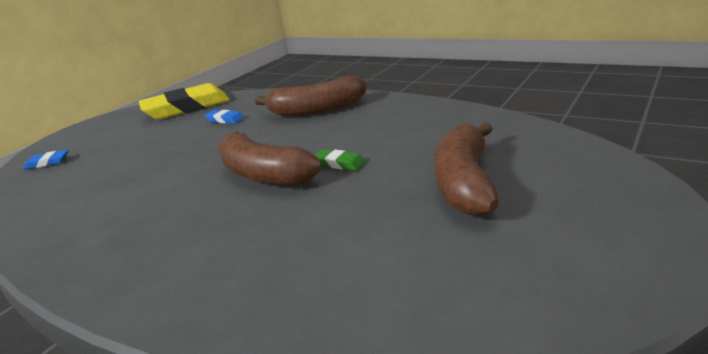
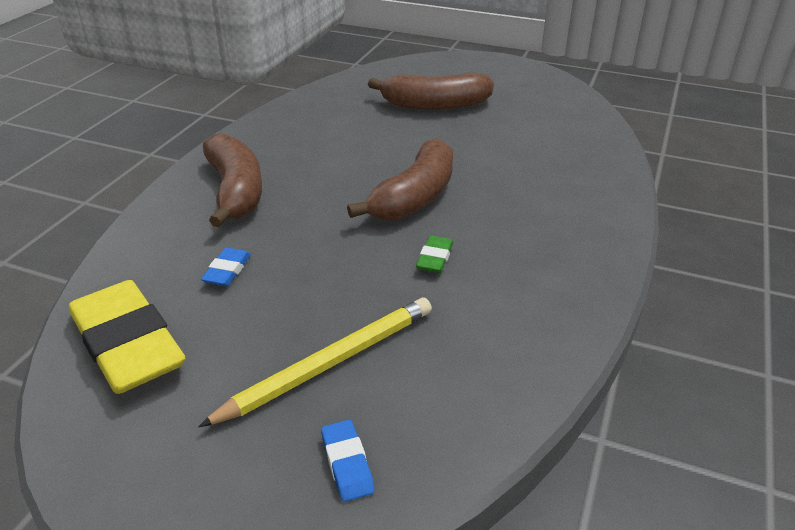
camera: 105 degrees left, 10 degrees up
green eraser [315,149,366,171] -> green eraser moved to [416,236,453,273]
none -> yellow pencil [198,298,432,427]

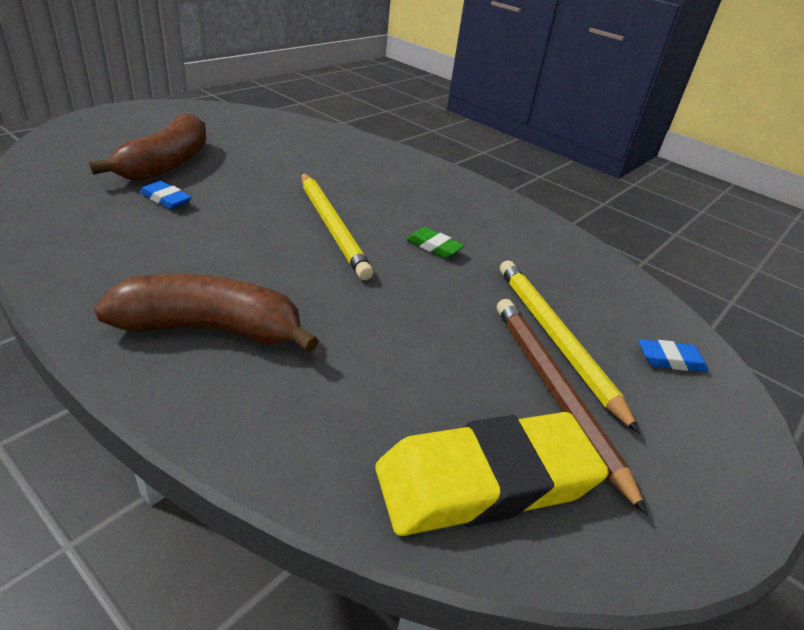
camera: 75 degrees left, 0 degrees up
blue eraser [201,248,251,286] -> blue eraser moved to [140,181,192,209]
brown banana [347,138,453,221] -> yellow pencil [301,173,373,280]
none -> brown pencil [497,299,648,515]

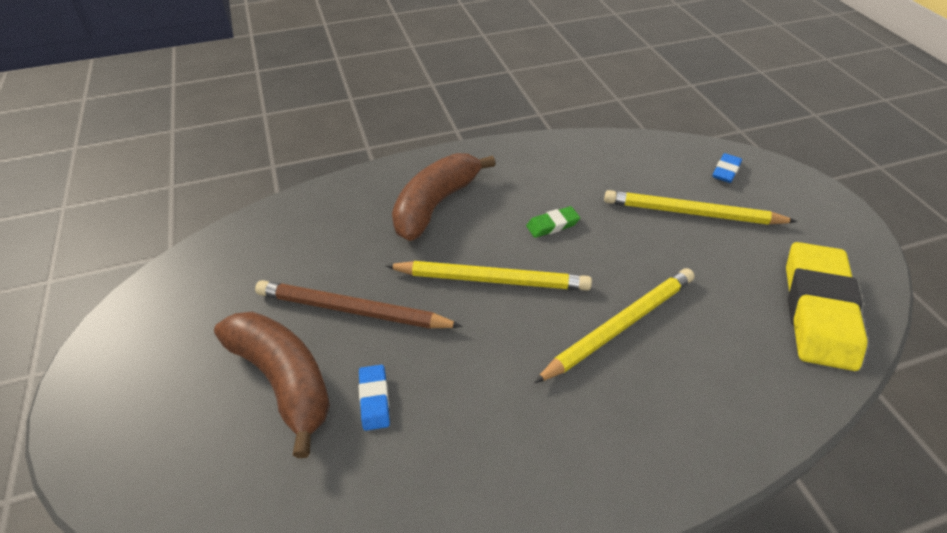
camera: 55 degrees left, 10 degrees up
brown banana [94,274,319,353] -> brown banana moved to [392,153,496,241]
blue eraser [140,181,192,209] -> blue eraser turned 75 degrees counterclockwise [359,365,390,431]
brown pencil [497,299,648,515] -> brown pencil moved to [255,280,462,329]
none -> yellow pencil [534,268,695,383]

